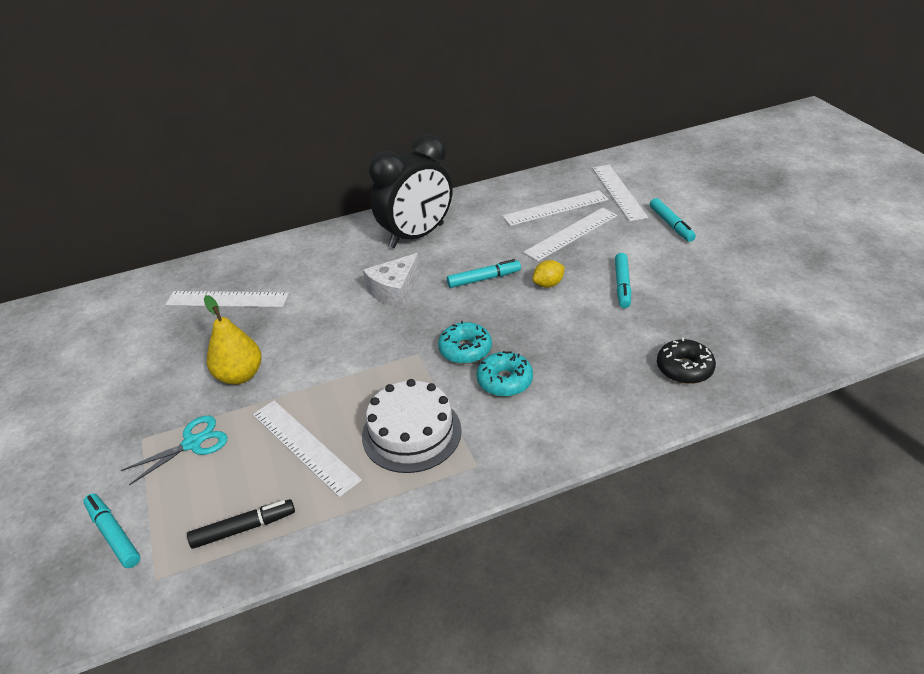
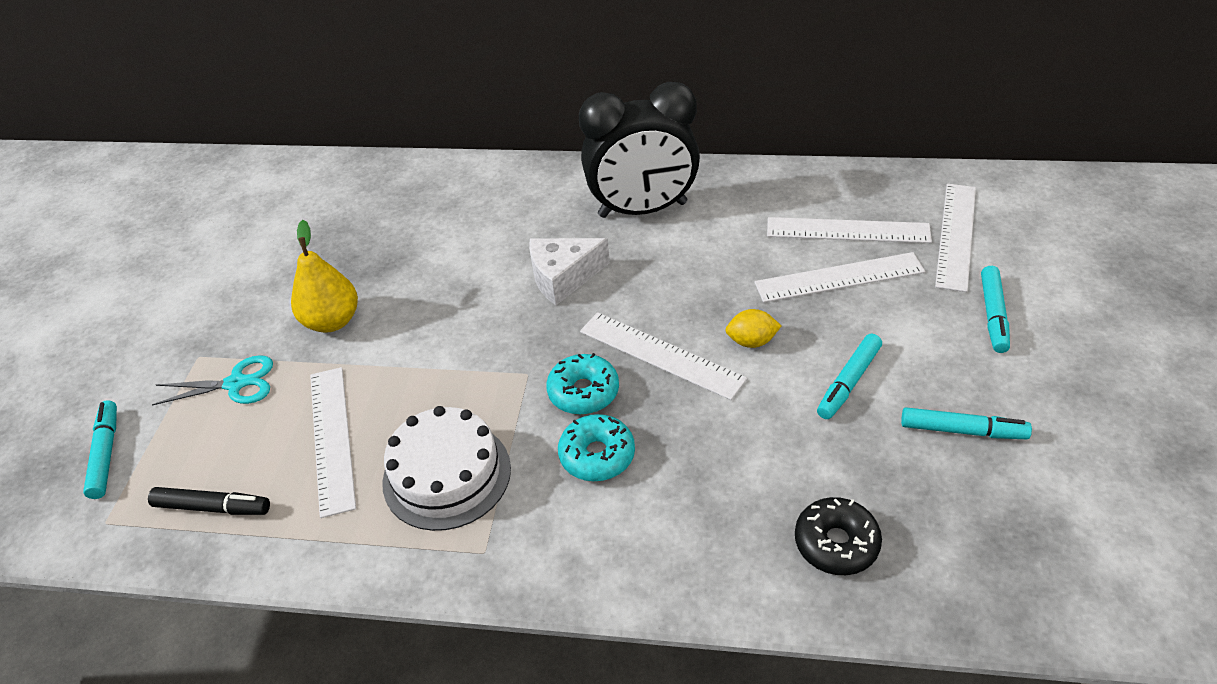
camera: 30 degrees right, 5 degrees up
white ruler [165,291,289,307] -> white ruler moved to [580,312,747,400]
turquoise marker [447,259,521,288] -> turquoise marker moved to [901,407,1032,439]

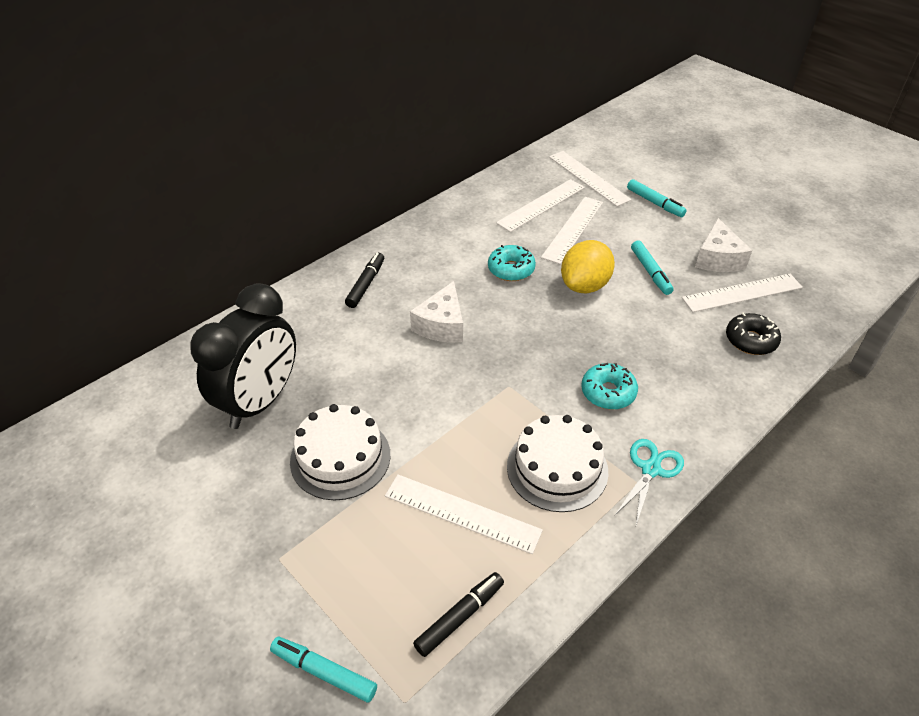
camera: 55 degrees left, 0 degrees up
turquoise scissors [152,355,273,405] -> turquoise scissors moved to [615,439,684,525]
yellow pear [291,220,358,333] -> white cake [290,404,390,500]
turquoise donut [546,353,619,415] -> turquoise donut moved to [488,245,536,281]
black clock [579,82,700,218] -> black clock moved to [190,283,296,429]
white ruler [580,312,747,400] -> white ruler moved to [682,274,803,312]
yellow lemon [725,309,781,348] -> yellow lemon [561,240,615,293], size x1.87
turquoise marker [901,407,1032,439] -> white cheese [695,218,752,272]
none -> black marker [345,253,384,308]

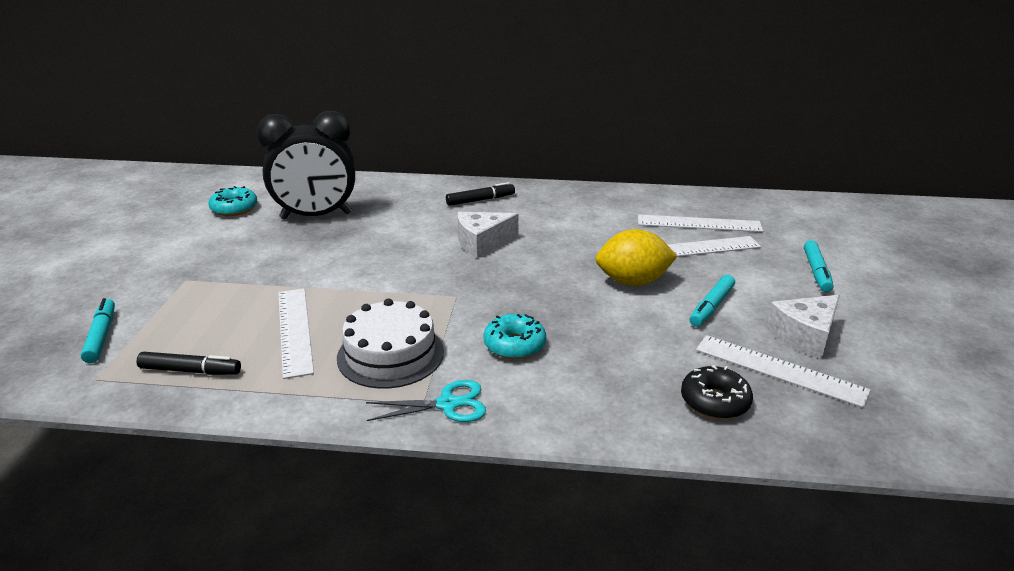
camera: 50 degrees right, 15 degrees down
white cake [290,404,390,500] -> none
turquoise donut [488,245,536,281] -> turquoise donut moved to [208,186,257,216]
white ruler [549,151,632,207] -> none

